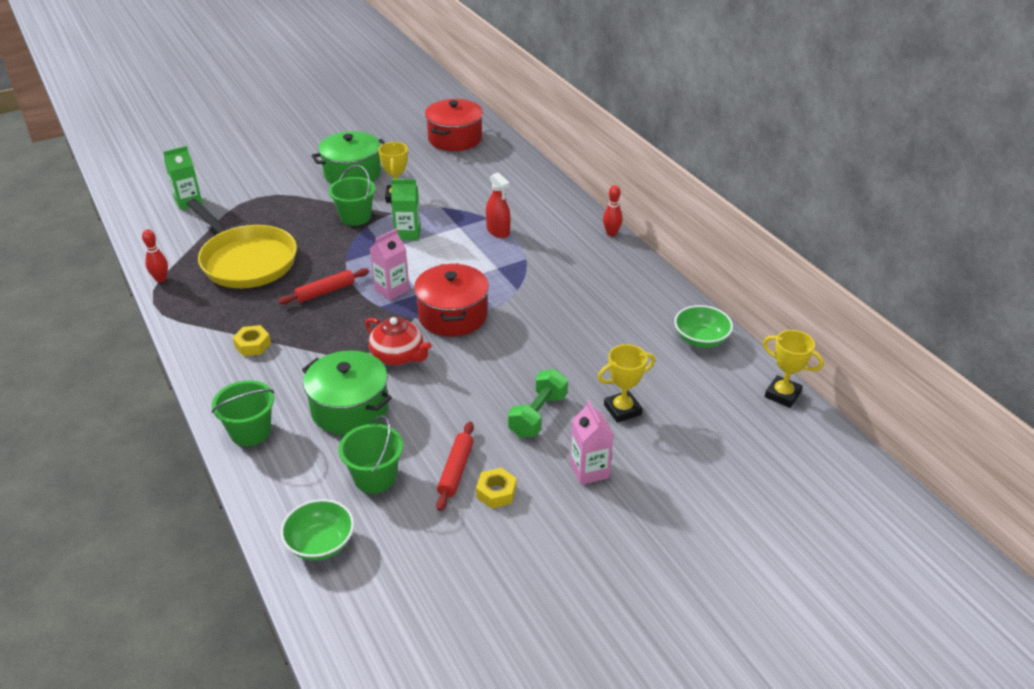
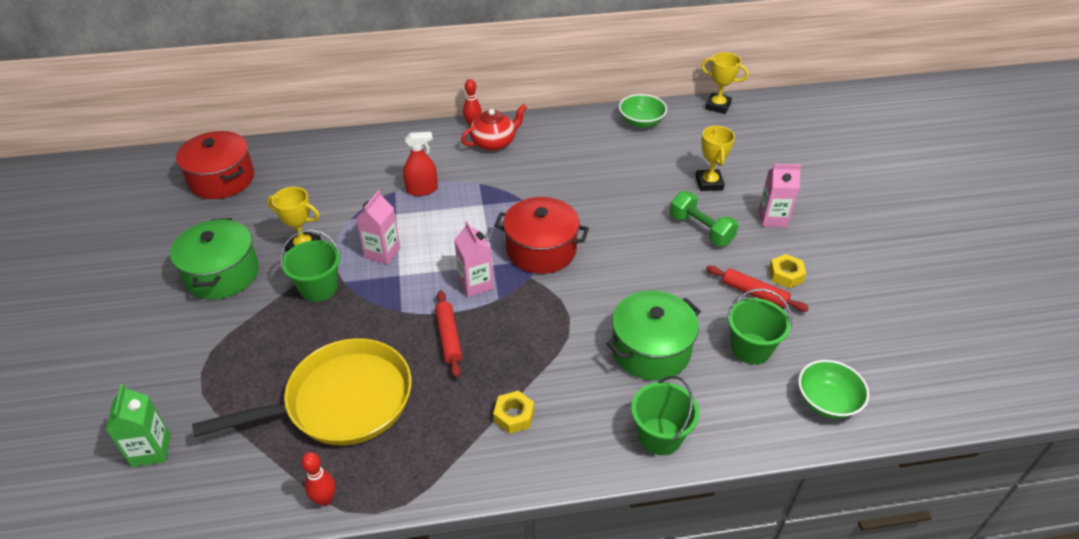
camera: 70 degrees left, 5 degrees up
red teapot [365,317,432,365] -> red teapot moved to [461,104,527,151]
green carton [391,179,421,241] -> pink carton [356,190,400,265]
yellow trophy [763,330,824,408] -> yellow trophy turned 60 degrees clockwise [701,52,749,114]

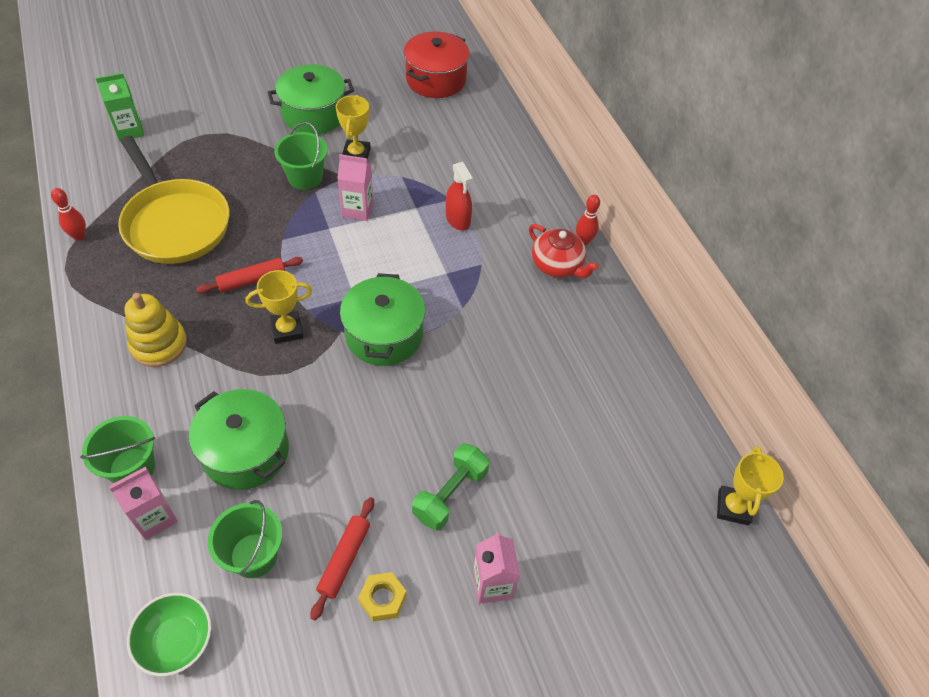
camera: 75 degrees right, 10 degrees up
pink carton [454,221,494,297] -> pink carton moved to [109,467,178,540]
yellow nut [493,391,534,434] -> yellow stacking toy [124,293,187,367]
red pot [494,197,589,274] -> green pot [340,273,425,366]
green bowl [619,94,667,128] -> none
yellow trophy [695,125,735,191] -> yellow trophy moved to [246,270,313,344]

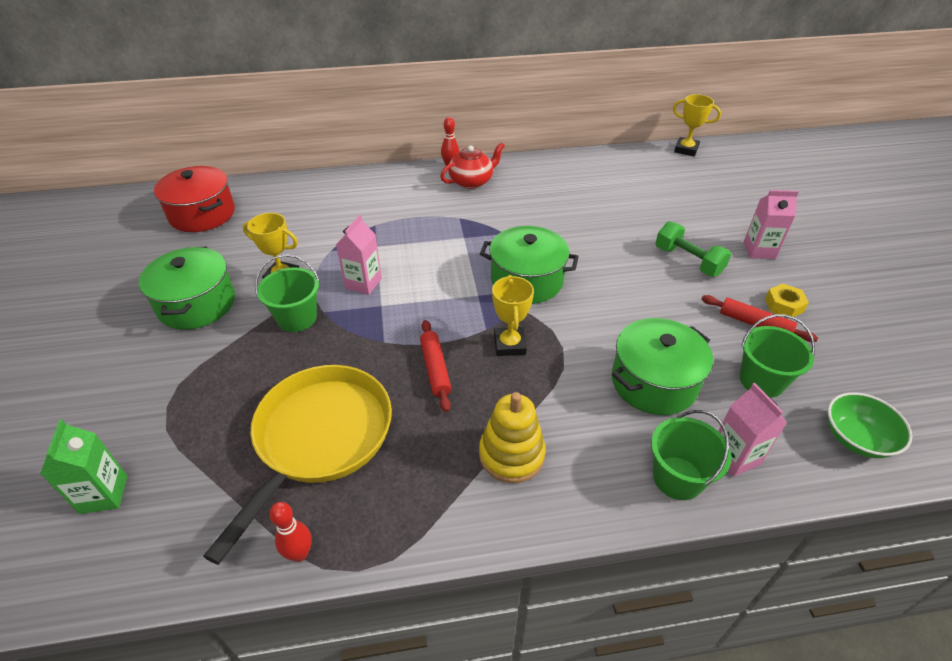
camera: 75 degrees left, 10 degrees down
yellow pan [118,136,230,264] -> yellow pan turned 45 degrees counterclockwise [203,365,392,565]
red spray bottle [446,162,473,231] -> none

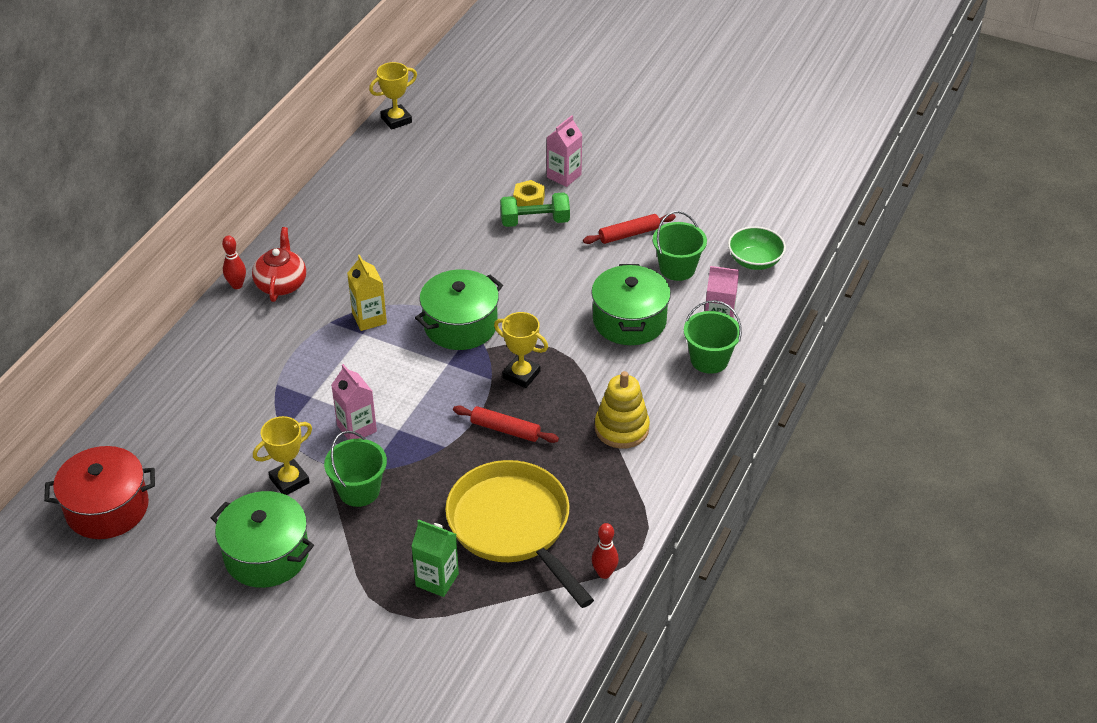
camera: 55 degrees left, 0 degrees up
green carton [40,420,127,514] -> green carton moved to [411,519,459,597]
yellow nut [765,284,809,319] -> yellow nut moved to [513,180,545,206]
none -> yellow carton [347,255,387,331]

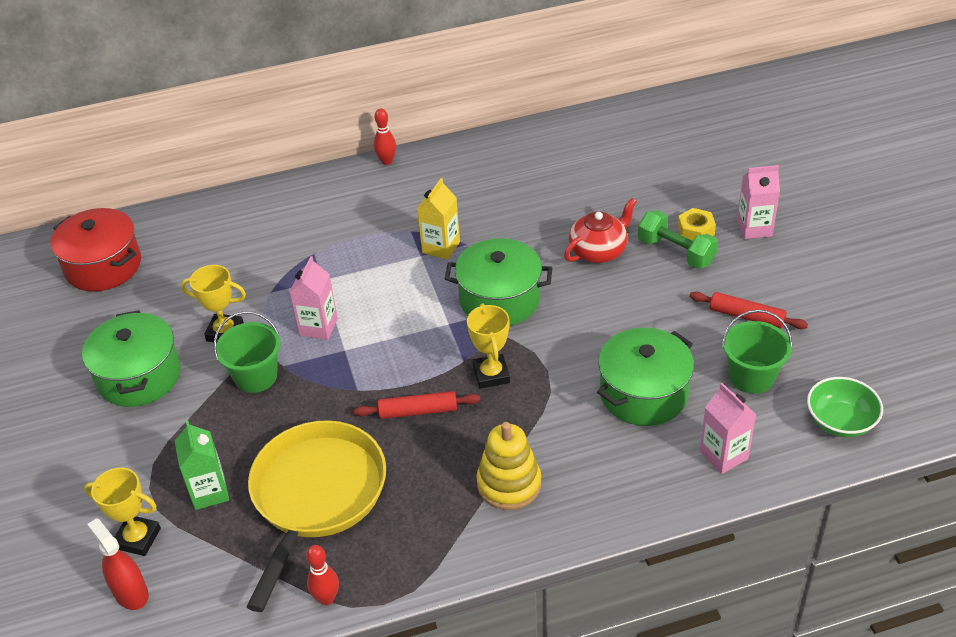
camera: 50 degrees right, 0 degrees up
red teapot [252,227,306,302] -> red teapot moved to [564,198,637,263]
yellow trophy [369,62,417,130] -> yellow trophy moved to [84,468,161,556]
red rolling pin [453,405,559,443] -> red rolling pin turned 75 degrees counterclockwise [354,391,480,419]
green bucket [684,300,742,374] -> none
none -> red spray bottle [87,518,149,610]

